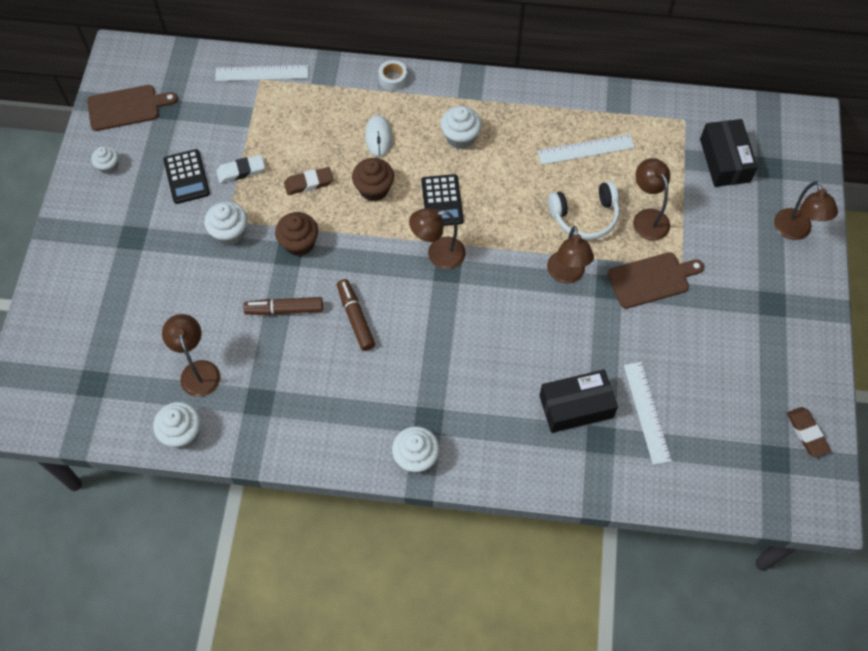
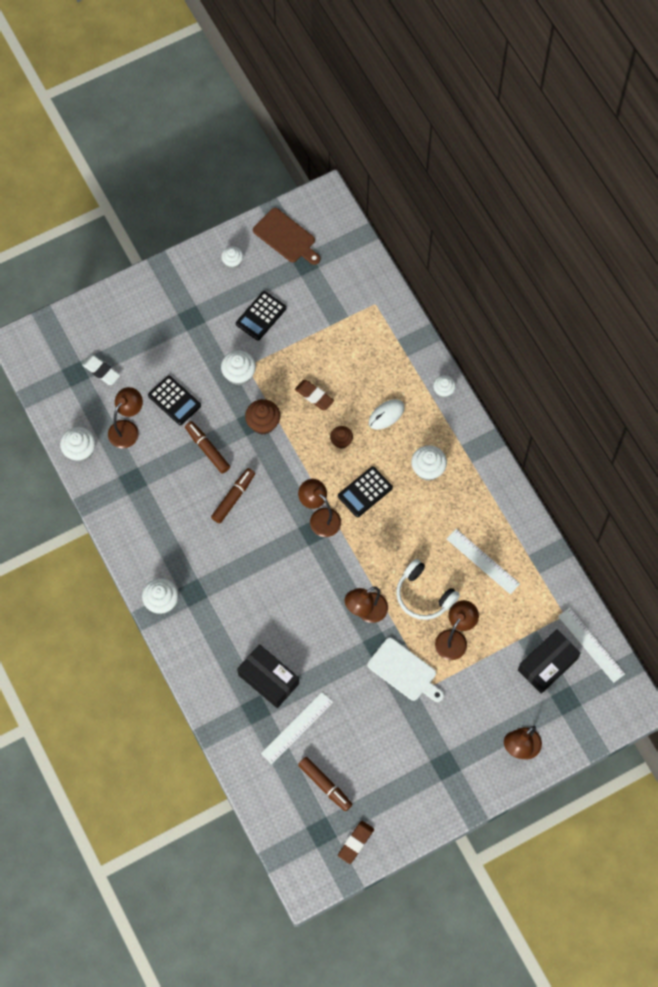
camera: 55 degrees right, 5 degrees up
white ruler [215,65,309,81] -> white ruler moved to [558,608,625,683]
white eraser [216,155,265,183] -> white eraser moved to [82,355,120,385]
brown cupcake [352,158,394,201] -> brown cupcake [330,426,353,449], size x0.65
white tape [379,60,407,91] -> white cupcake [433,375,456,398]
brown cutting board [608,252,704,309] -> white cutting board [368,638,444,702]
none -> black calculator [148,375,201,425]
none -> brown marker [298,757,352,811]

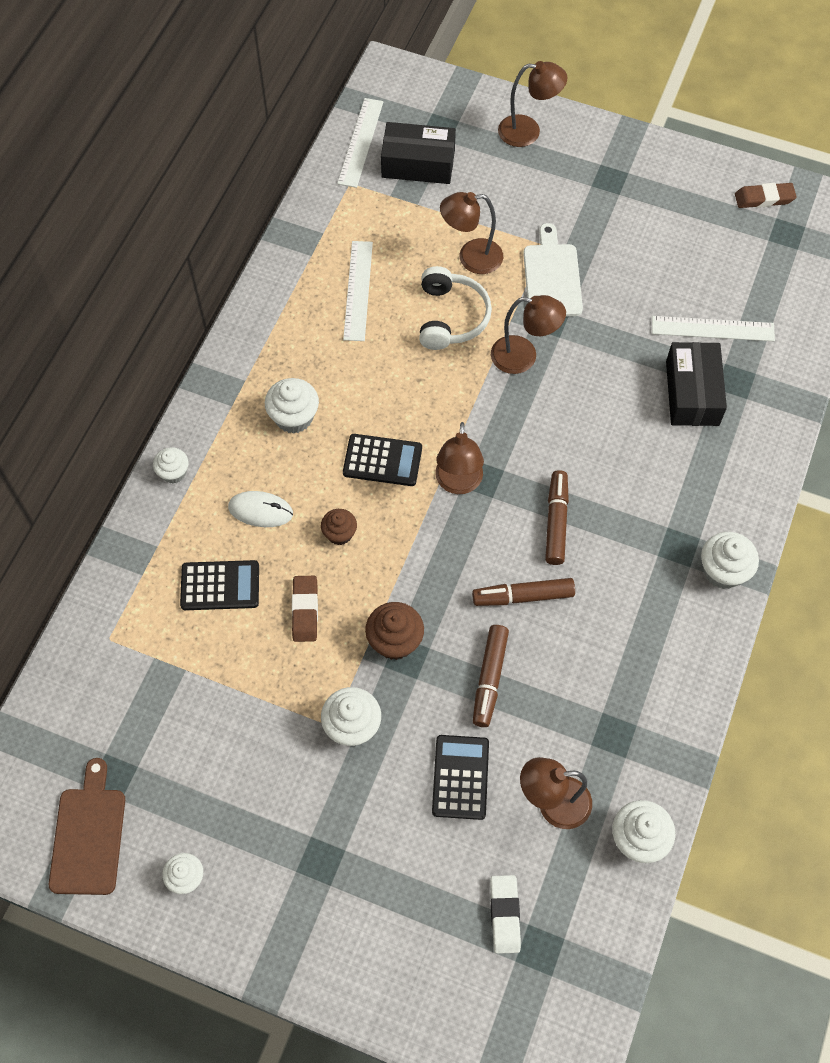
camera: 130 degrees left, 5 degrees down
black calculator [236,291,286,341] -> black calculator moved to [180,560,259,610]
brown marker [298,757,352,811] -> brown marker moved to [545,470,569,565]

